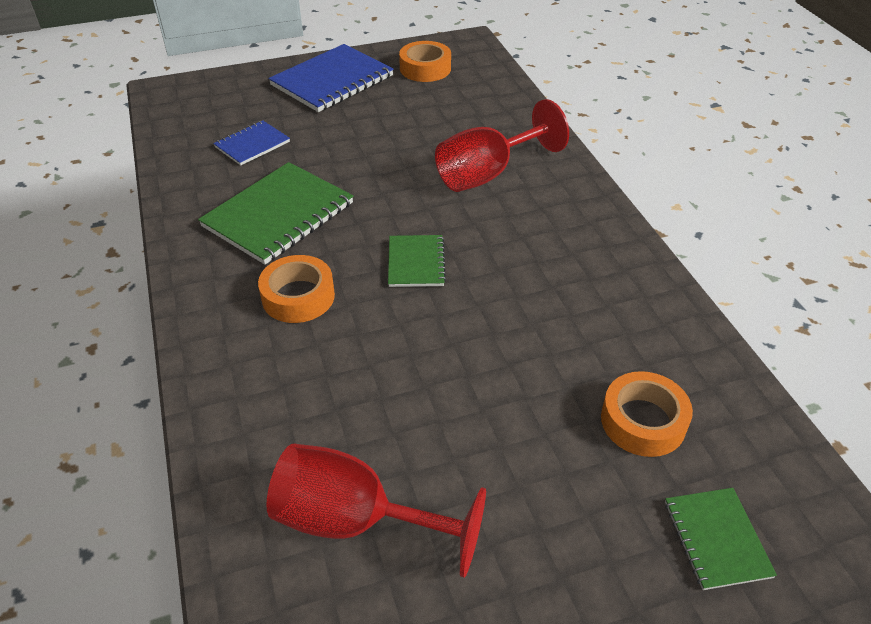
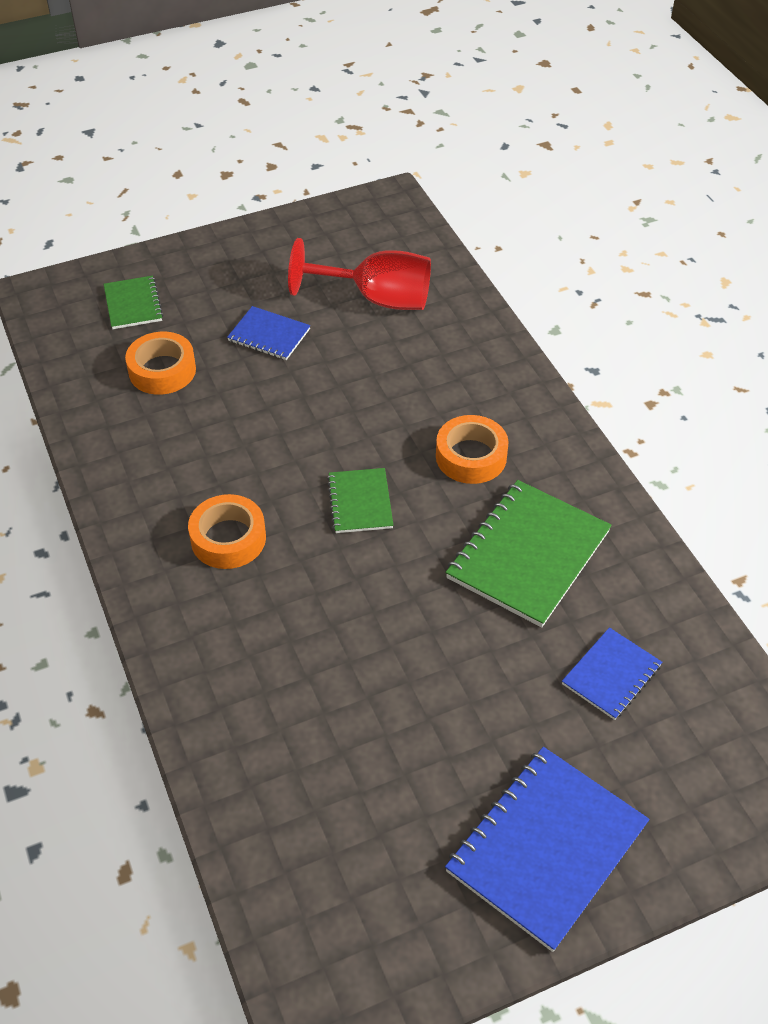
camera: 175 degrees right, 5 degrees up
orange tape [399,41,451,82] -> orange tape moved to [188,494,266,569]
red goblet [435,99,569,192] -> none
none -> blue notebook [227,306,311,360]

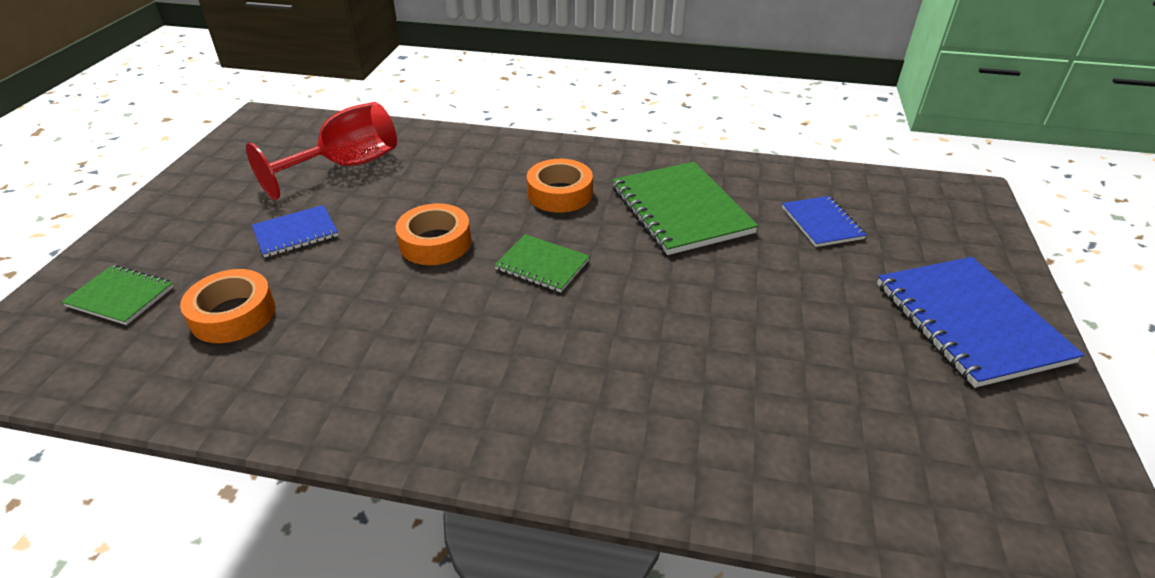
camera: 55 degrees left, 10 degrees down
orange tape [188,494,266,569] -> orange tape moved to [396,203,471,265]

